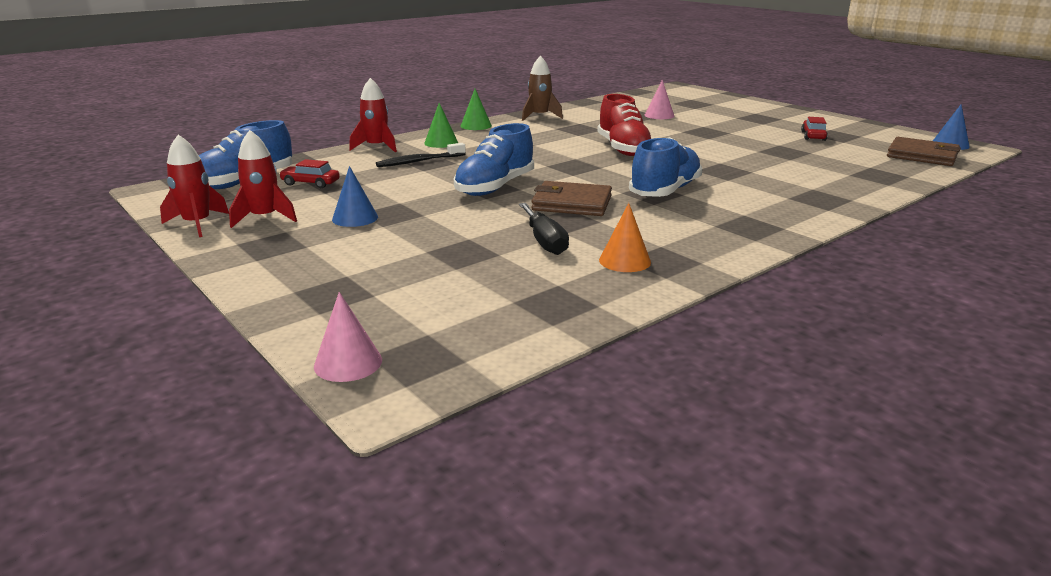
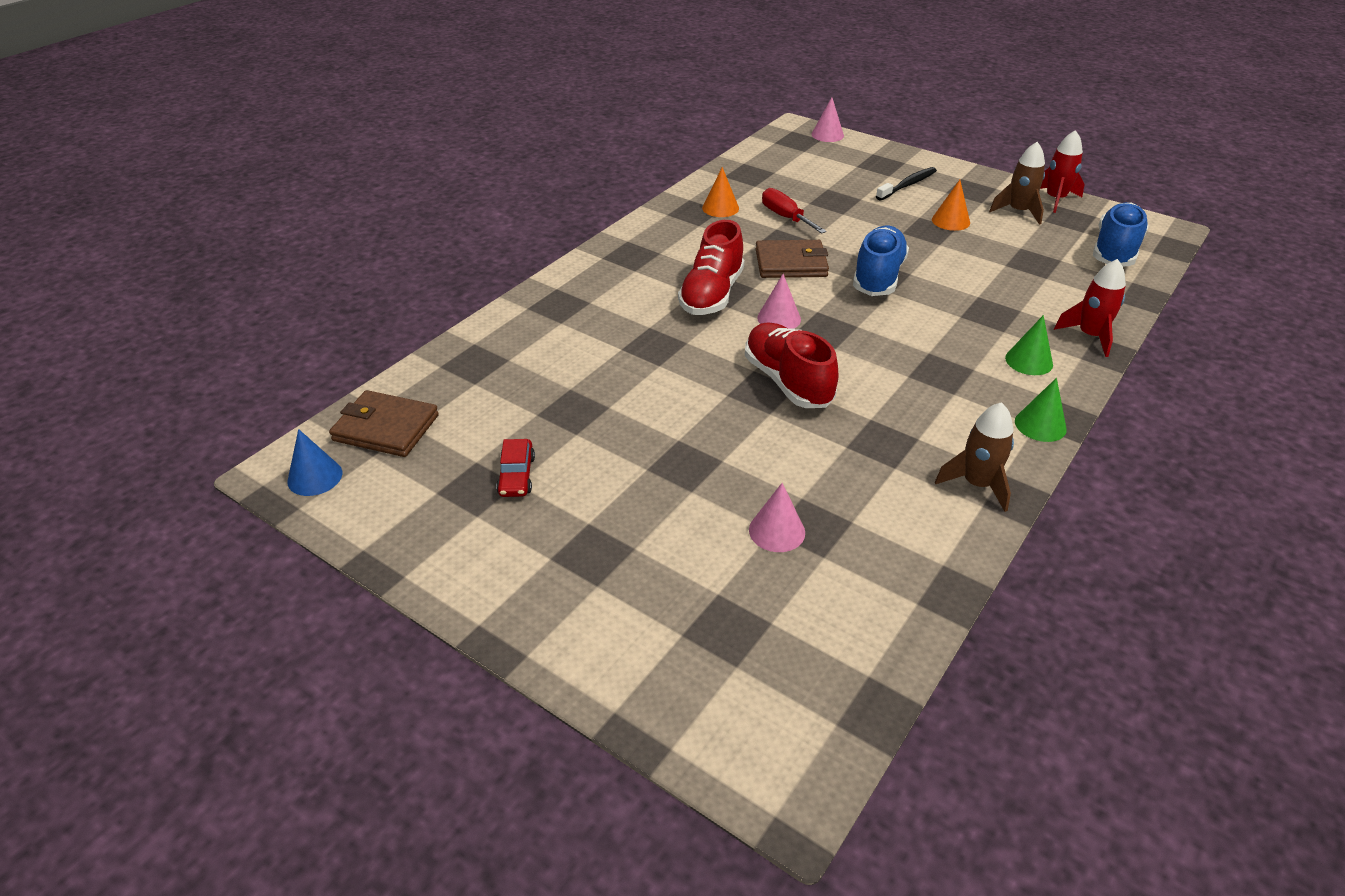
camera: 165 degrees right, 15 degrees up
red rocket [229,130,297,228] -> brown rocket [989,142,1045,225]
red car [279,159,340,188] -> none
blue cone [332,166,378,227] -> orange cone [932,180,970,231]
black toothbrush [376,143,466,167] -> black toothbrush moved to [876,167,937,200]
black screwdriver [519,203,569,255] -> red screwdriver [762,188,827,234]
blue shoe [629,137,703,197] -> red shoe [678,220,744,315]
none -> pink cone [757,274,801,329]

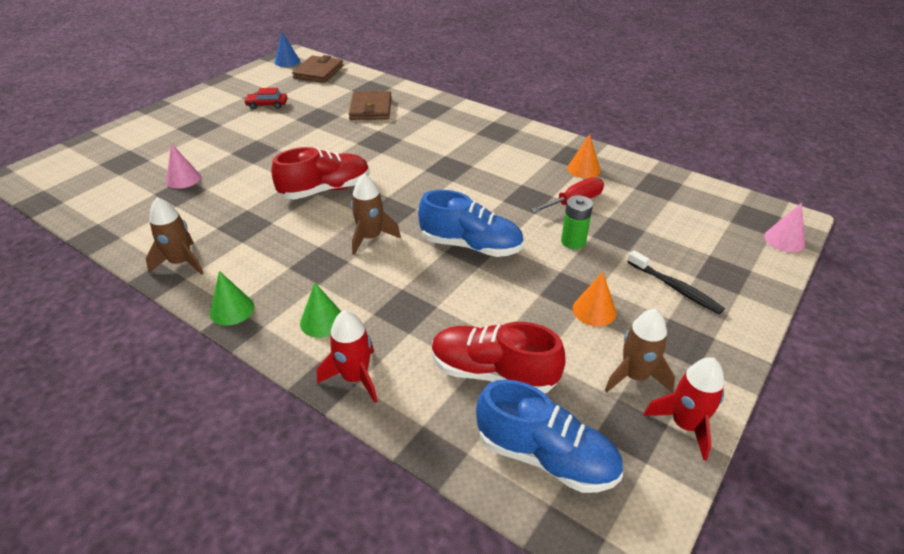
camera: 90 degrees right, 0 degrees up
red shoe [678,220,744,315] -> red shoe moved to [432,322,566,393]
brown wallet [756,240,829,278] -> brown wallet moved to [348,91,392,120]
pink cone [757,274,801,329] -> none
none -> brown rocket [351,174,401,255]
none -> green battery [561,195,593,249]

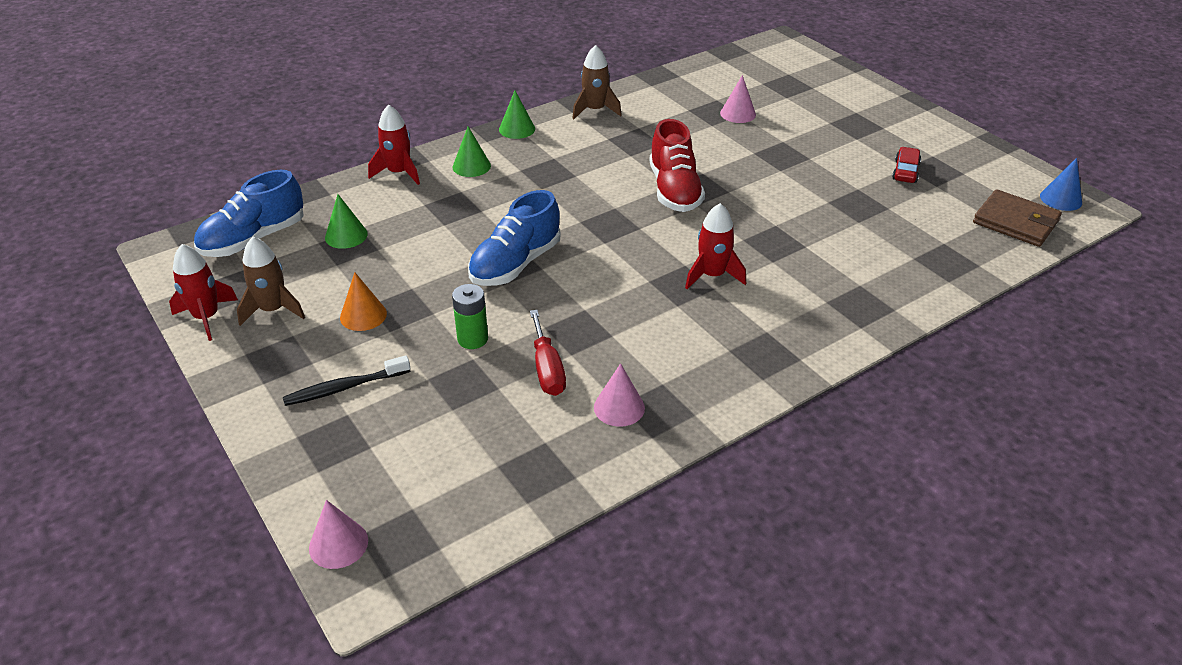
camera: 110 degrees right, 0 degrees up
brown wallet [348,91,392,120] -> none
brown rocket [351,174,401,255] -> none
red shoe [432,322,566,393] -> green cone [325,194,368,249]
orange cone [567,134,601,178] -> pink cone [594,363,645,427]
none -> red rocket [685,203,746,289]

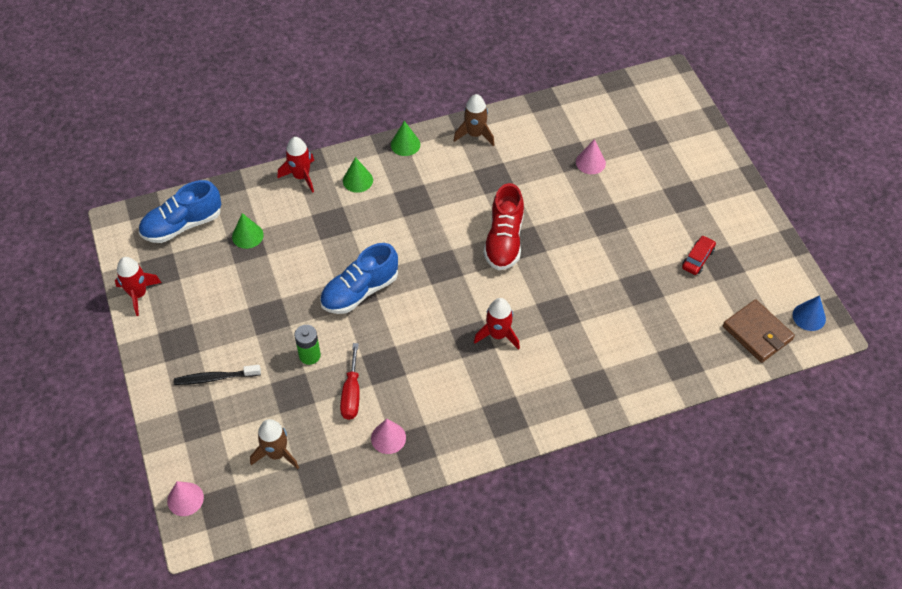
camera: 15 degrees right, 15 degrees up
brown rocket [237,237,305,326] -> brown rocket moved to [250,419,299,469]
orange cone [340,272,387,331] -> none

